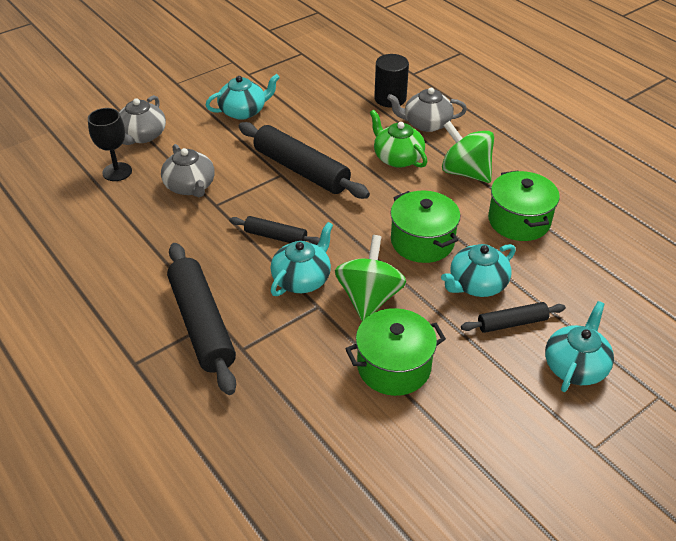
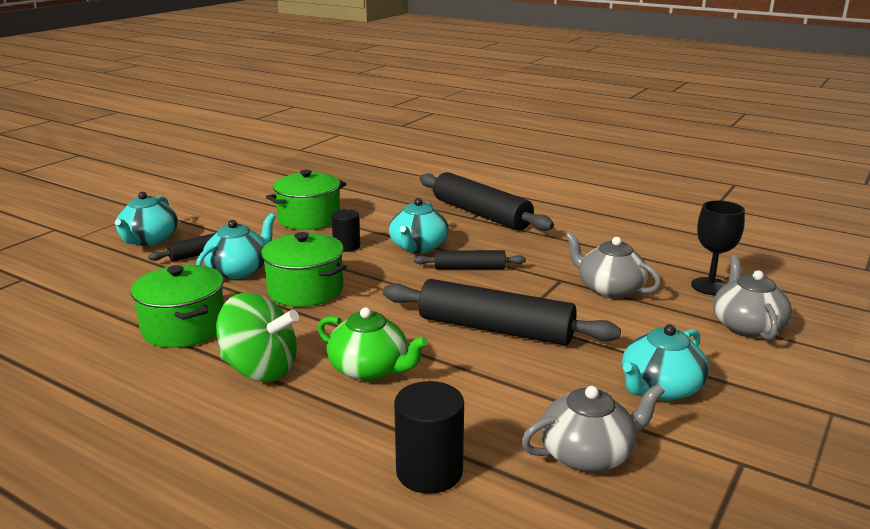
camera: 160 degrees right, 20 degrees down
green spinning top [335,235,406,321] -> black cylinder [331,209,360,252]
grey teapot [387,88,467,132] -> grey teapot moved to [521,384,665,472]

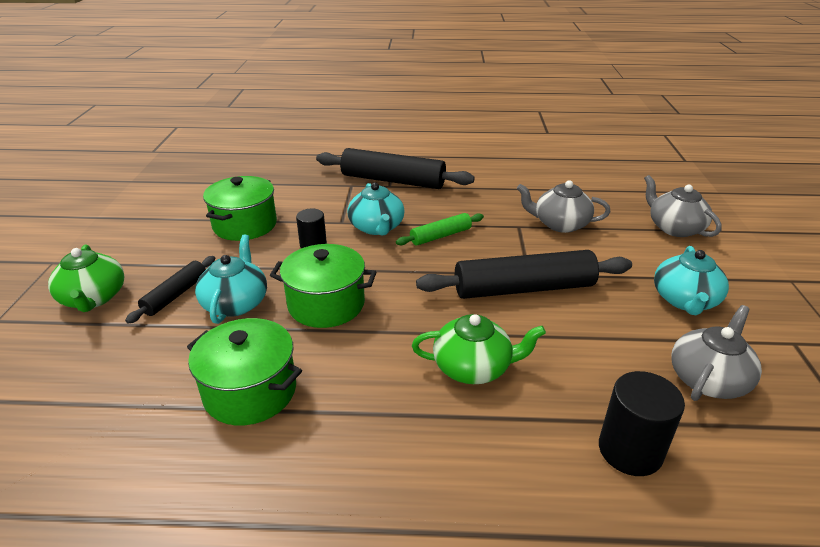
camera: 30 degrees left, 10 degrees up
turquoise teapot [115,192,178,246] -> green teapot [48,244,124,312]
green spinning top [216,293,299,382] -> none
black rolling pin [414,250,526,269] -> green rolling pin [396,213,484,246]
black goblet [691,200,745,295] -> none

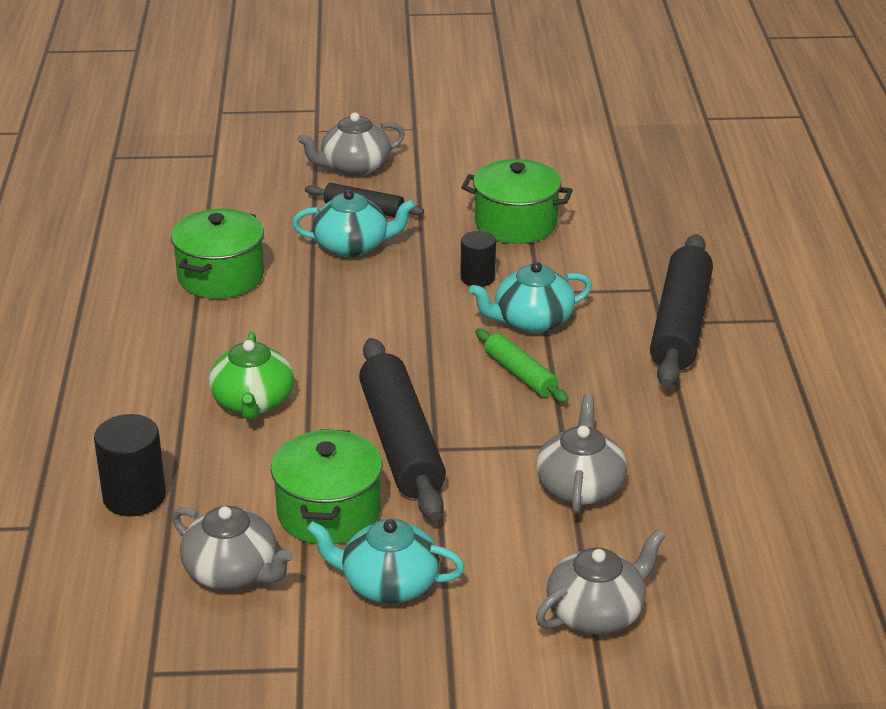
camera: 85 degrees right, 0 degrees up
green teapot [48,244,124,312] -> grey teapot [297,113,405,176]
green pot [270,244,376,328] -> green pot moved to [271,429,382,544]

